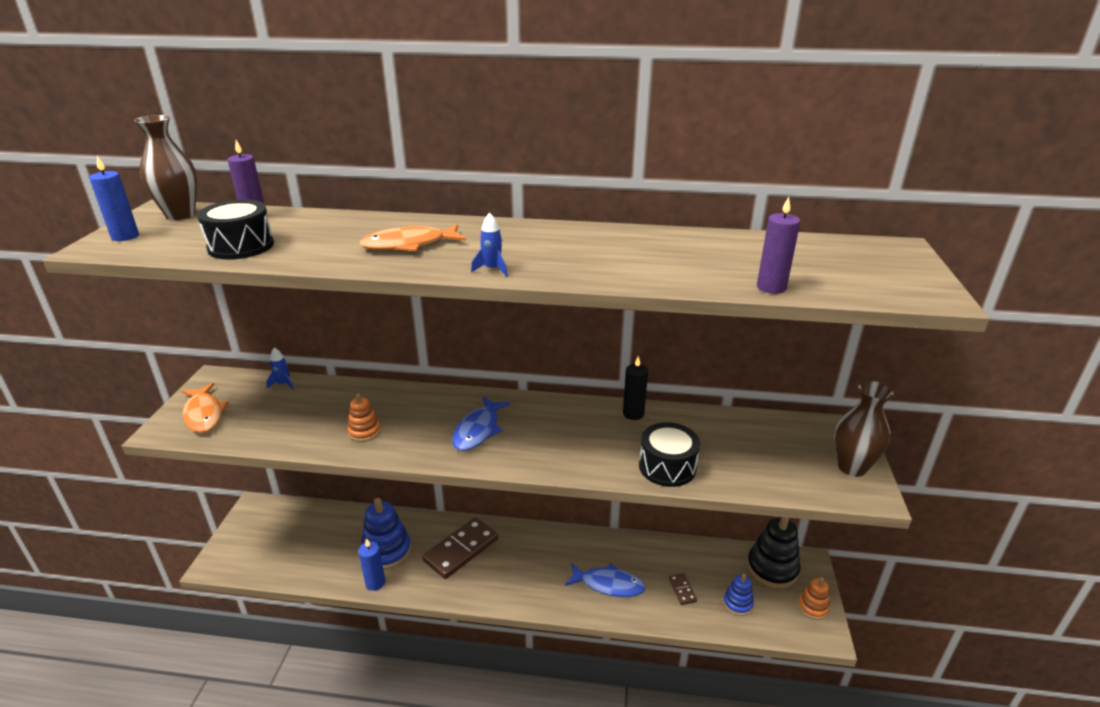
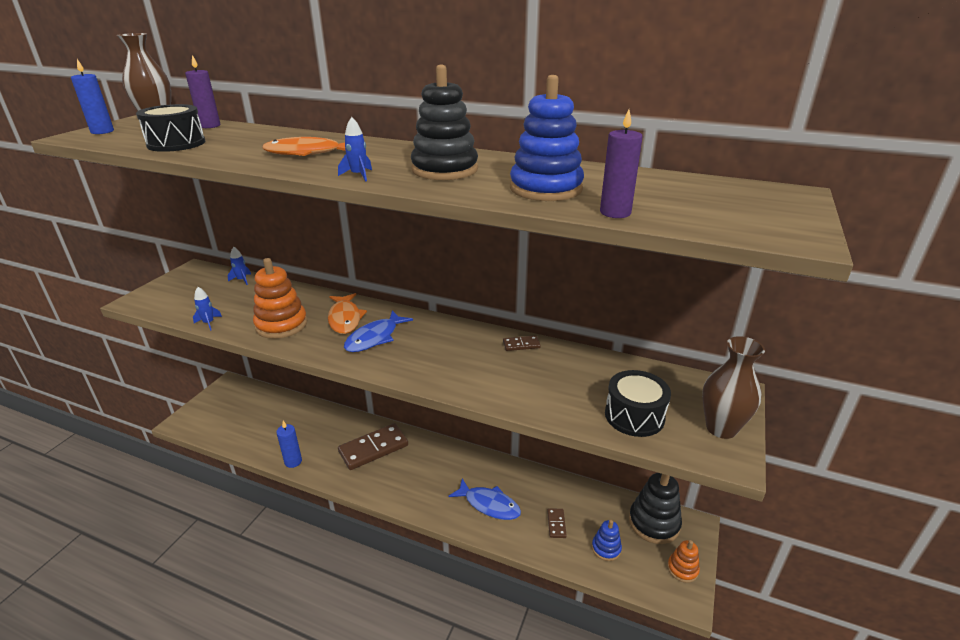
camera: 15 degrees right, 0 degrees up
orange fish [182,383,229,433] -> orange fish moved to [328,293,367,334]
orange stacking toy [347,393,381,442] -> orange stacking toy [253,258,307,339], size x1.80
blue stacking toy [361,498,411,570] -> blue stacking toy moved to [510,75,584,201]
black candle [623,356,648,420] -> brown domino [503,336,541,351]
black drum [639,422,700,487] -> black drum moved to [605,370,671,437]
none -> blue rocket [193,287,222,331]
none -> black stacking toy [411,65,478,180]

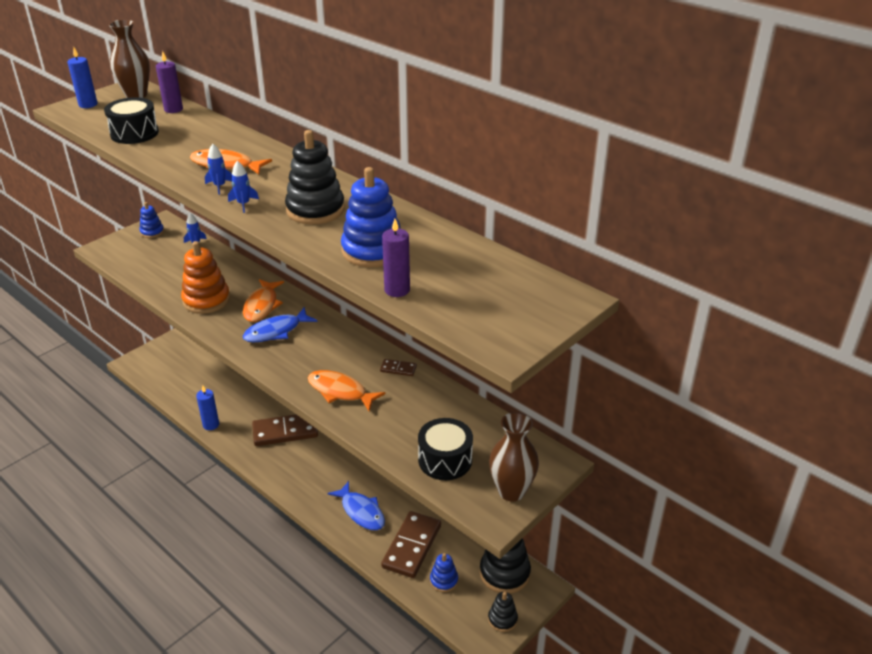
camera: 20 degrees right, 5 degrees up
blue rocket [193,287,222,331] -> blue rocket moved to [205,144,232,195]
brown domino [547,508,567,538] -> brown domino [381,511,441,578], size x2.22
orange stacking toy [667,540,700,583] -> black stacking toy [488,592,518,632]
none -> blue stacking toy [139,202,164,238]
none -> orange fish [308,370,386,411]

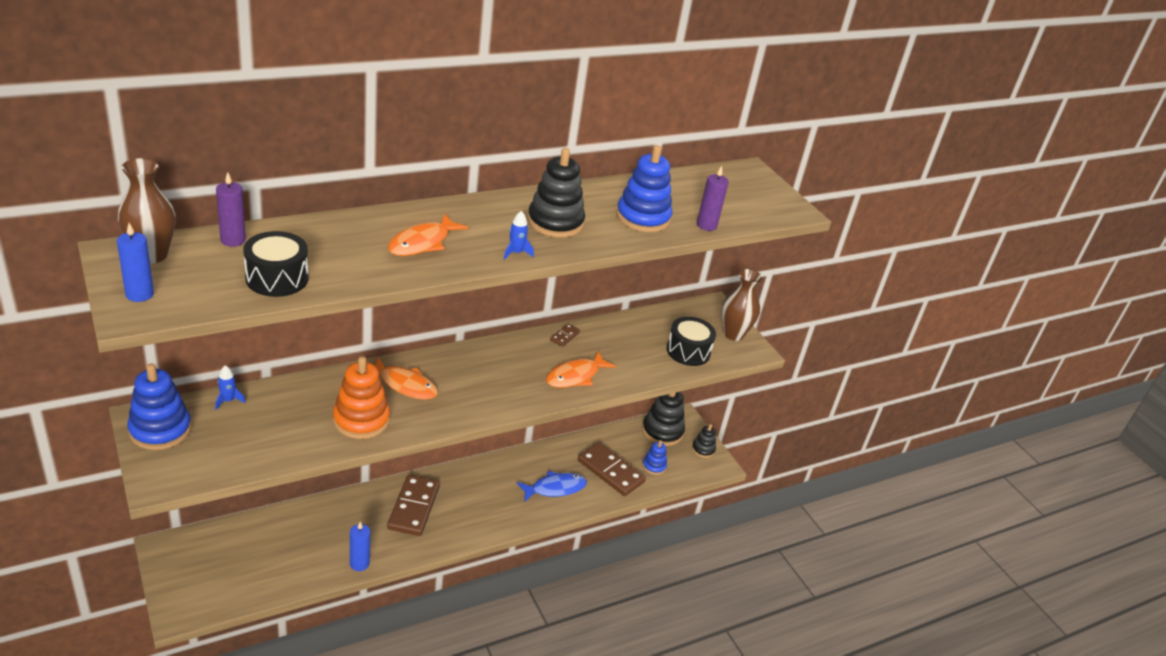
camera: 75 degrees left, 0 degrees up
blue stacking toy [139,202,164,238] -> blue stacking toy [127,363,191,450], size x1.80
blue rocket [205,144,232,195] -> none
blue fish [243,307,318,342] -> none

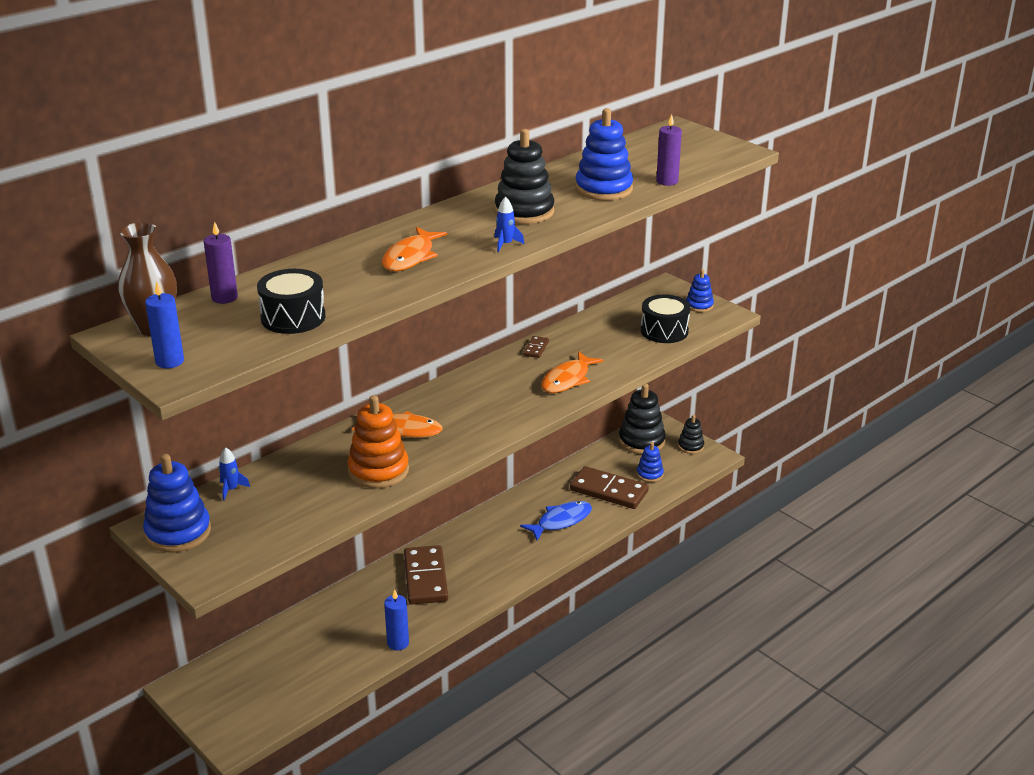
camera: 10 degrees left, 5 degrees down
brown vase [722,269,763,341] -> blue stacking toy [686,269,714,312]

